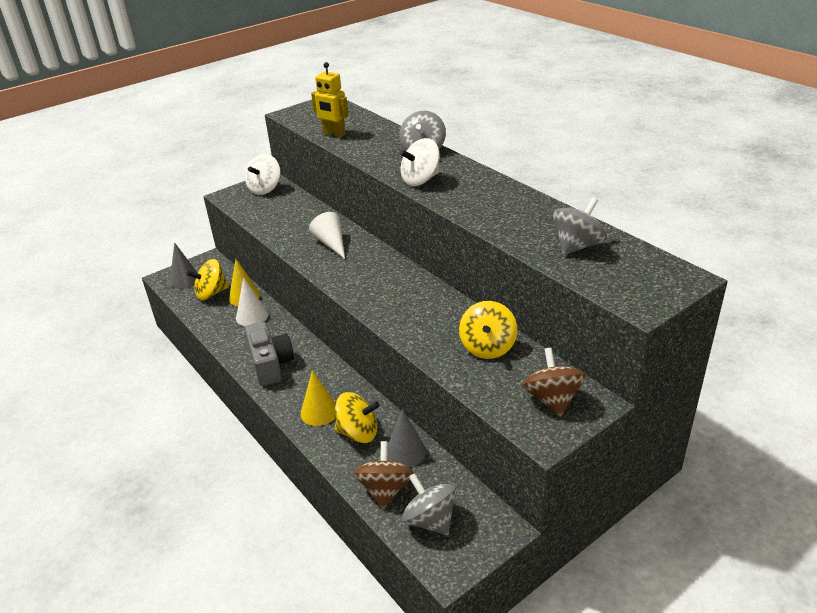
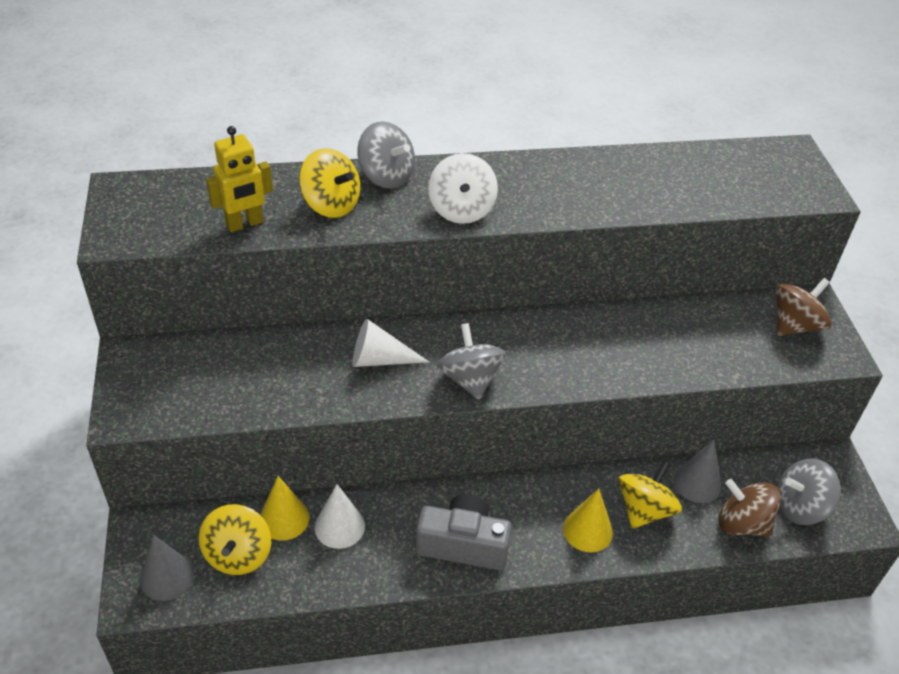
camera: 65 degrees left, 10 degrees up
white spinning top [245,154,281,195] -> none
yellow spinning top [459,301,517,359] -> yellow spinning top moved to [299,148,360,218]
brown spinning top [522,348,586,417] -> brown spinning top turned 120 degrees clockwise [775,278,832,336]
grey spinning top [553,197,607,255] -> grey spinning top moved to [437,323,506,400]

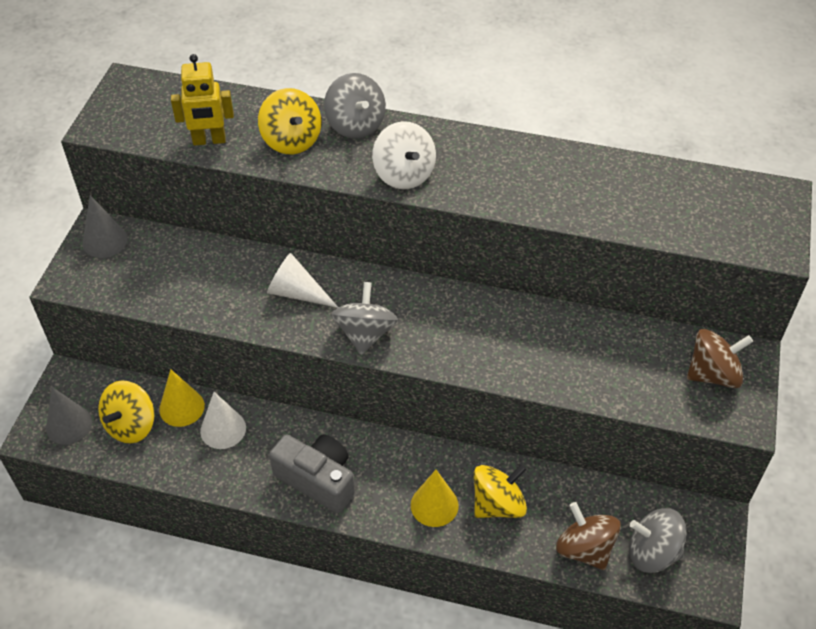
camera: 25 degrees right, 5 degrees up
white spinning top [428,153,498,224] -> white spinning top turned 45 degrees counterclockwise [372,121,436,189]
grey cone [674,440,721,503] -> grey cone moved to [82,195,127,258]

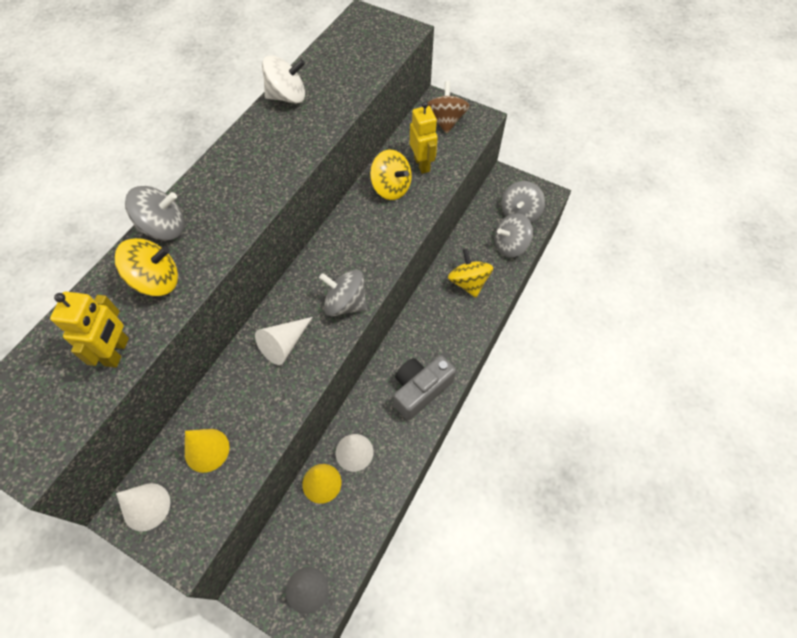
camera: 75 degrees left, 10 degrees up
grey cone [82,195,127,258] -> white cone [116,483,170,532]
yellow spinning top [98,381,155,443] -> yellow spinning top moved to [370,150,412,200]
white spinning top [372,121,436,189] -> white spinning top moved to [262,55,305,104]
yellow cone [411,470,459,527] -> yellow cone moved to [185,429,230,473]
brown spinning top [556,502,621,570] -> grey spinning top [495,213,533,258]
none -> yellow robot [410,102,438,174]

